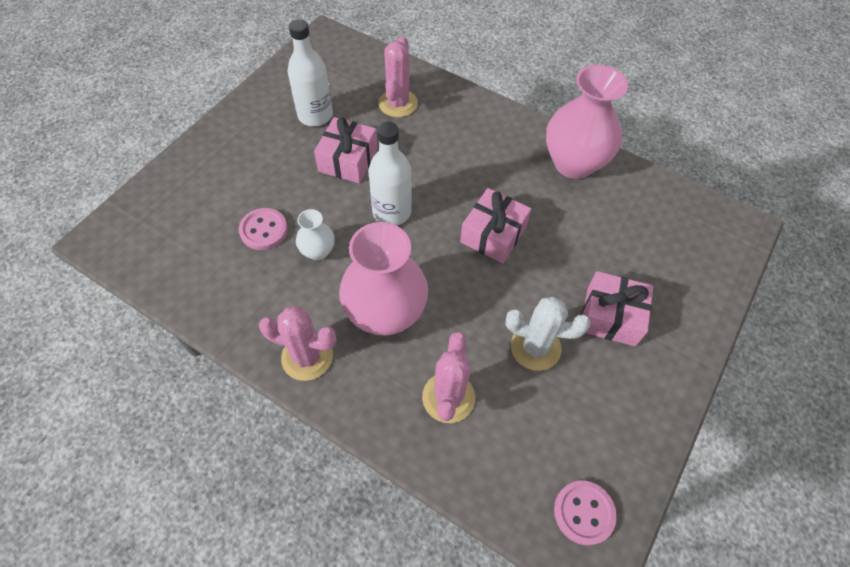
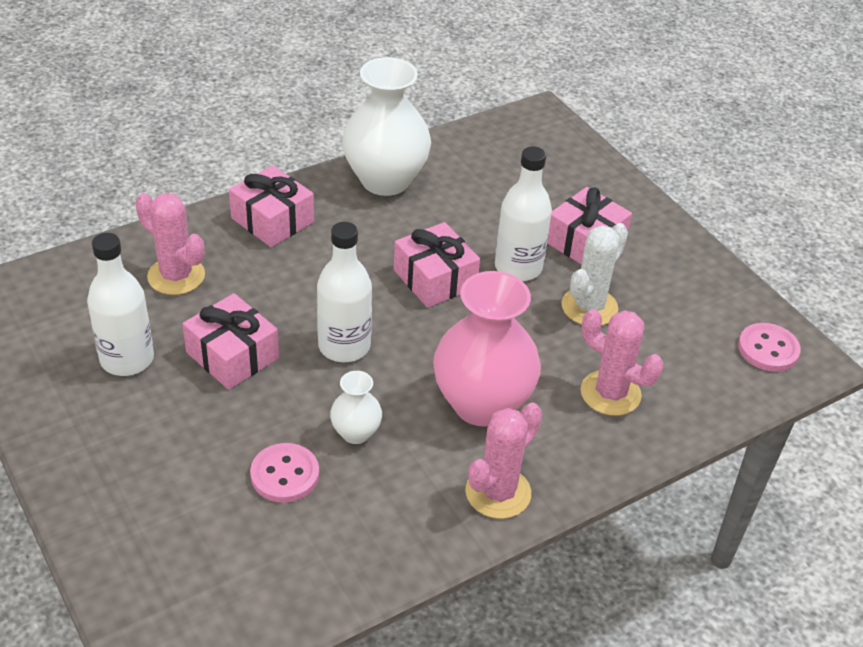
camera: 65 degrees left, 15 degrees down
pink vase [546,65,628,179] -> white vase [342,57,431,196]
none -> pink gift [229,165,314,247]
none -> white bottle [495,146,552,281]

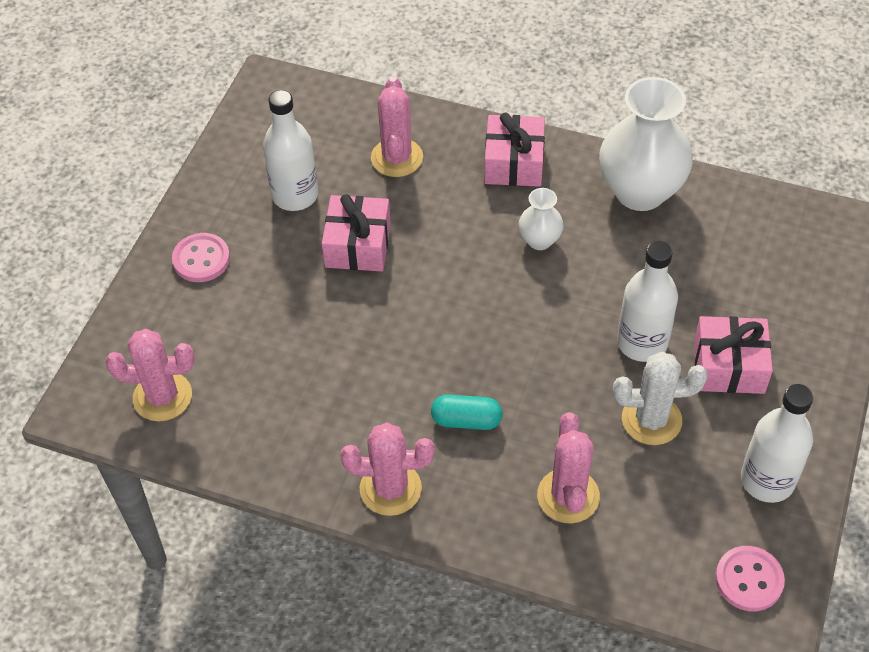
camera: 55 degrees right, 10 degrees up
pink button [250,443,319,503] -> pink button moved to [172,233,230,282]
white bottle [317,222,372,362] -> white bottle moved to [741,384,813,503]
white vase [330,371,382,444] -> white vase moved to [518,188,564,250]
pink gift [394,222,480,308] -> none
pink vase [433,271,541,427] -> turquoise capsule [431,394,503,430]
none -> pink cactus [105,329,195,421]

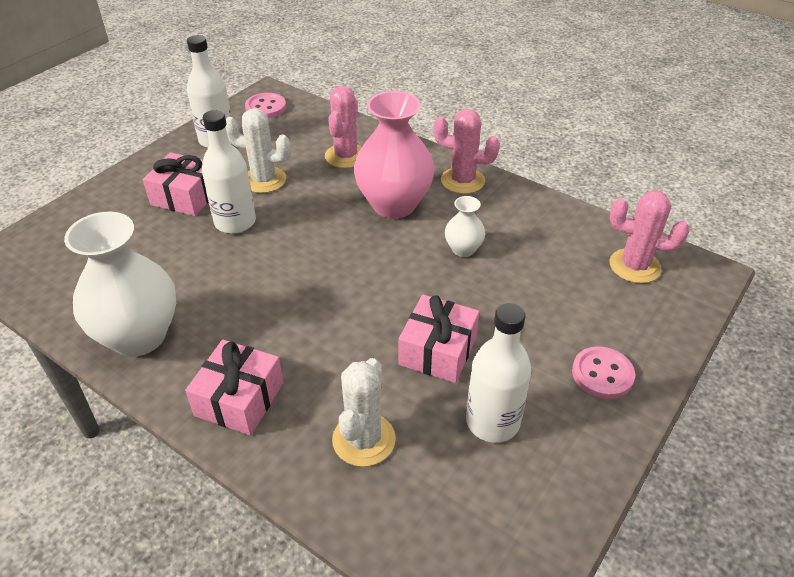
camera: 165 degrees left, 10 degrees down
pink cactus [371,77,423,177] -> white cactus [332,358,396,467]
turquoise capsule [431,394,503,430] -> pink vase [354,91,434,219]
white vase [518,188,564,250] -> white vase moved to [445,196,485,257]

